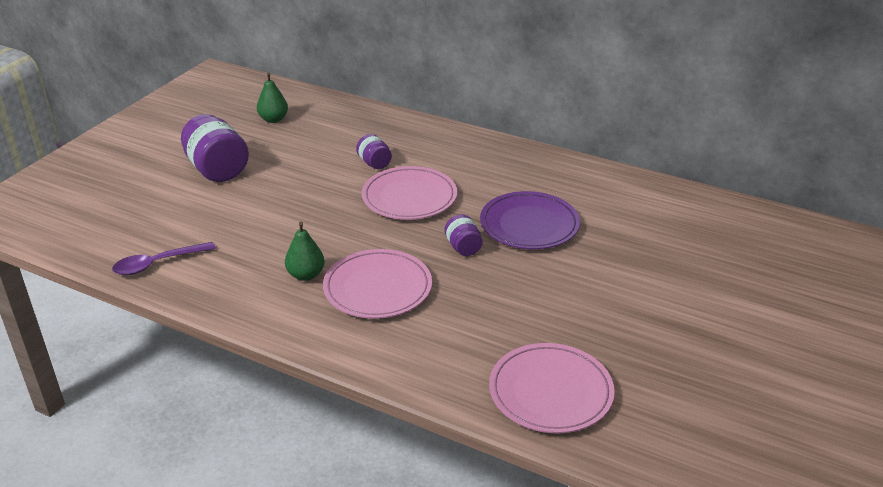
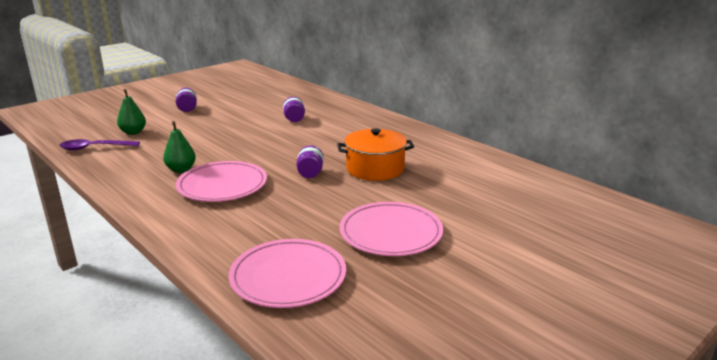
camera: 20 degrees right, 10 degrees down
purple jar [181,114,249,182] -> purple jar [176,88,197,112], size x0.52
green pear [257,72,288,123] -> green pear moved to [117,89,146,135]
pink plate [362,166,457,220] -> pink plate moved to [340,202,443,256]
purple plate [480,191,580,249] -> orange pot [337,128,414,181]

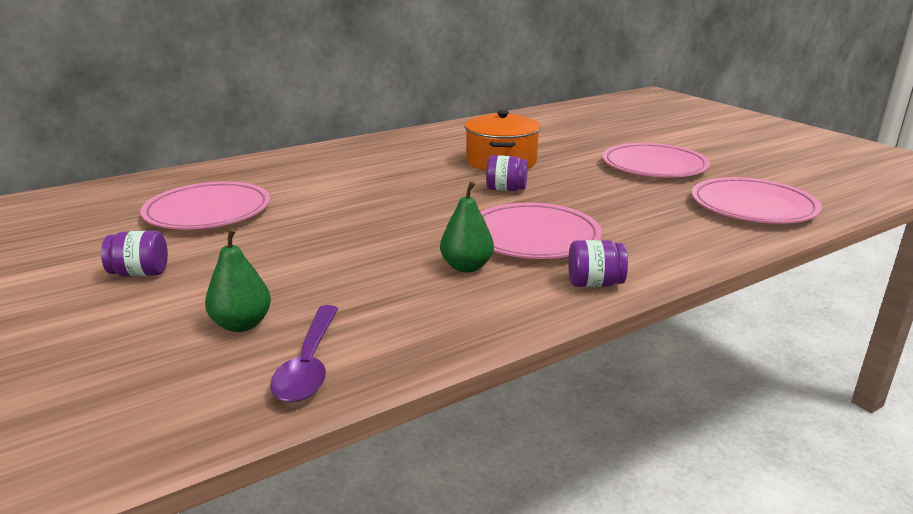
camera: 80 degrees left, 0 degrees up
purple jar [283,97,305,122] -> purple jar moved to [568,240,628,287]
none -> pink plate [140,181,270,229]

